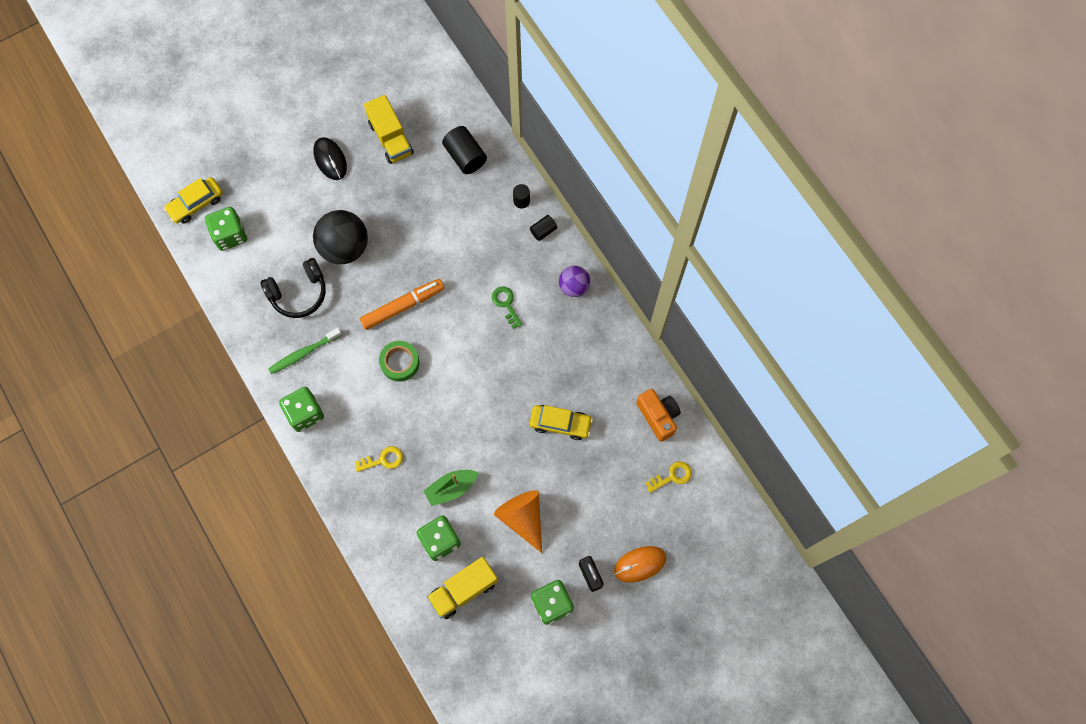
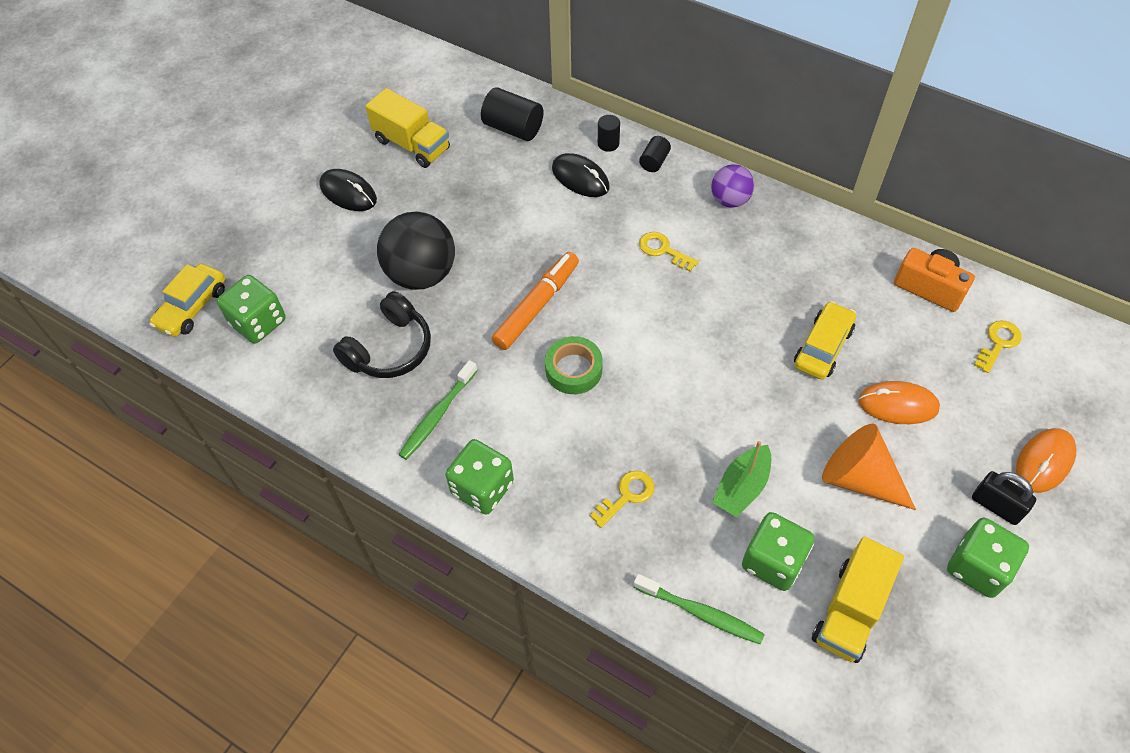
camera: 25 degrees left, 15 degrees down
green key [492,287,523,329] -> yellow key [639,232,699,272]
yellow car [530,405,593,440] -> yellow car turned 45 degrees counterclockwise [794,301,856,379]
none -> black mouse [552,153,610,197]
none -> green toothbrush [634,574,765,645]
none -> orange mouse [858,381,940,424]

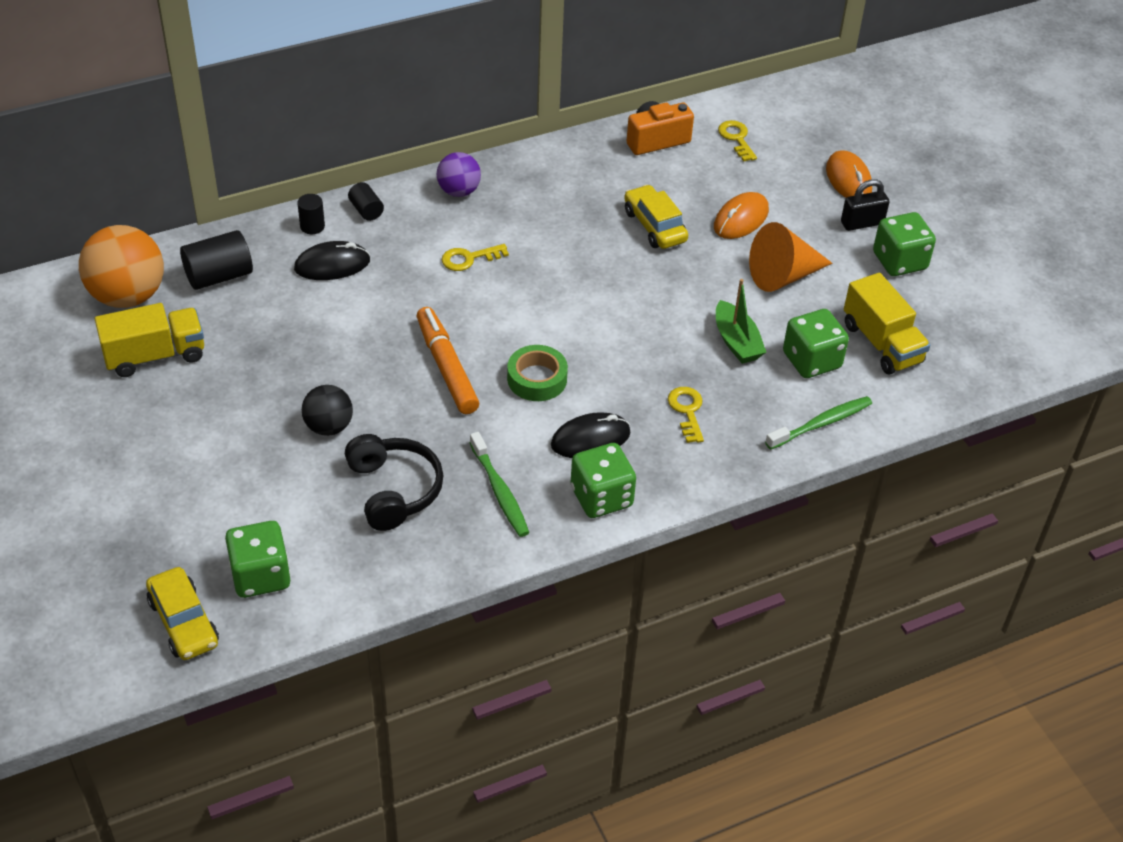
camera: 60 degrees left, 10 degrees down
black mouse [319,169,377,211] -> black mouse moved to [551,412,631,458]
black ball [377,211,455,290] -> black ball [302,385,353,436], size x0.58
none -> orange ball [79,225,164,308]

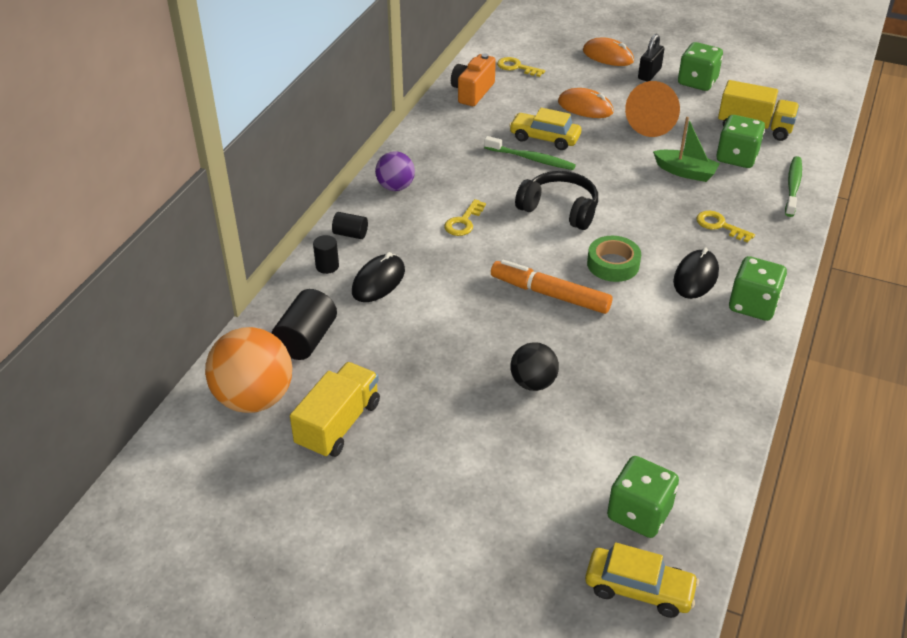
camera: 40 degrees left, 5 degrees down
black headphones [345,434,444,531] -> black headphones moved to [515,171,598,230]
green toothbrush [470,432,529,537] -> green toothbrush moved to [484,136,576,170]
orange mouse [714,192,769,239] -> orange mouse turned 60 degrees counterclockwise [558,88,614,118]

